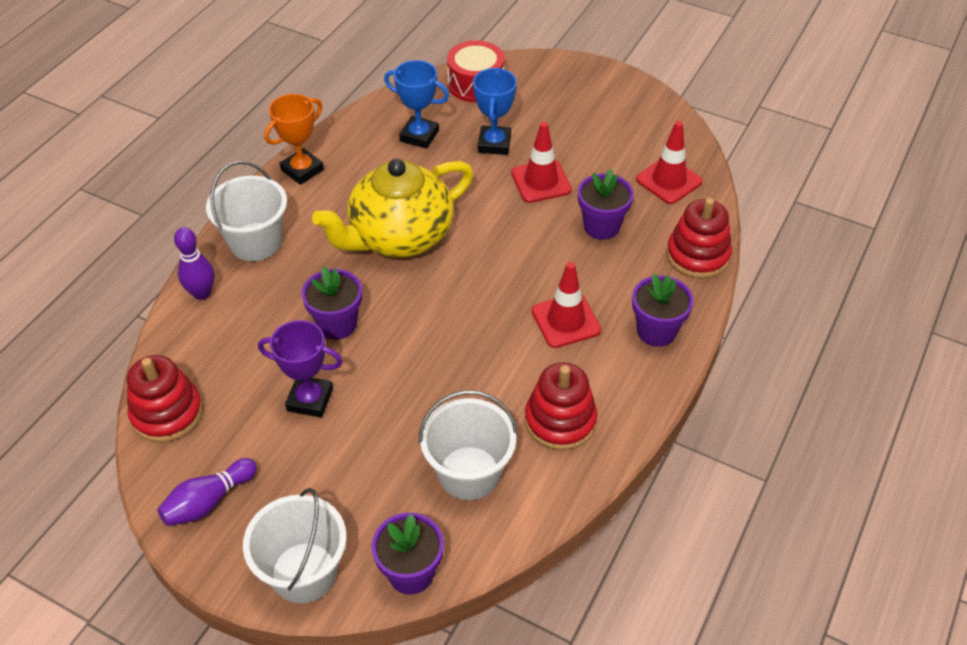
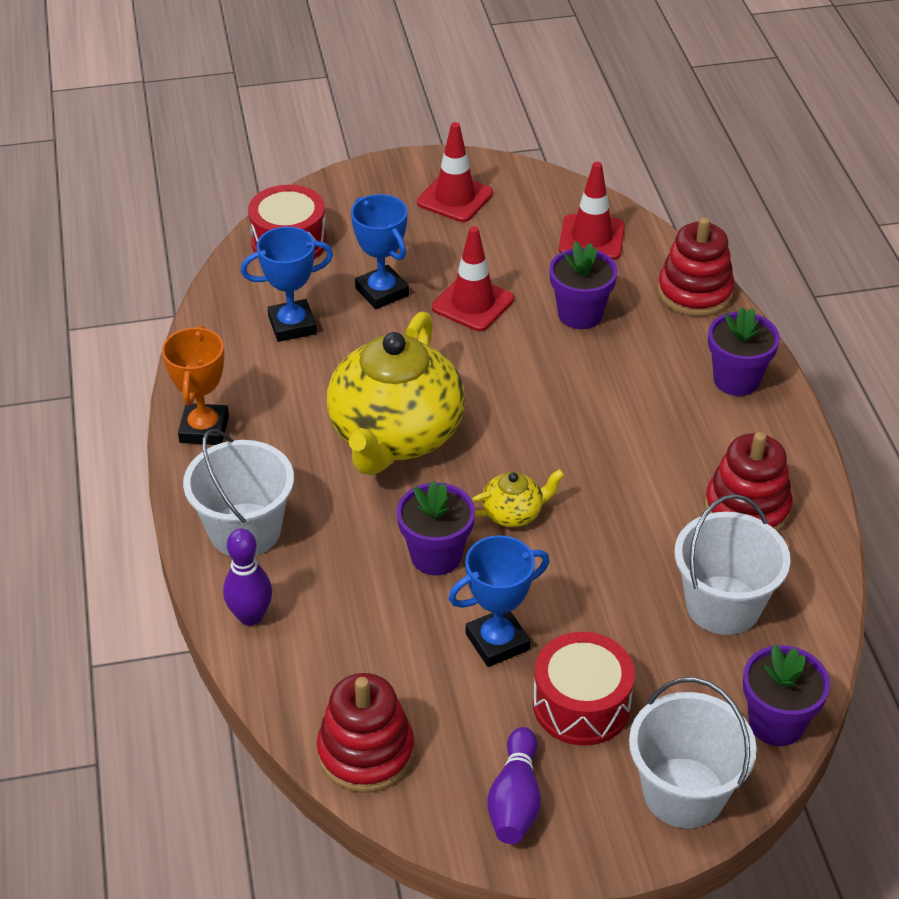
camera: 40 degrees left, 5 degrees down
purple trophy [258,320,343,418] -> blue trophy [449,535,550,667]
red traffic cone [532,262,601,348] -> red traffic cone moved to [417,122,493,222]
none -> yellow teapot [471,469,564,527]
none -> red drum [533,632,635,746]

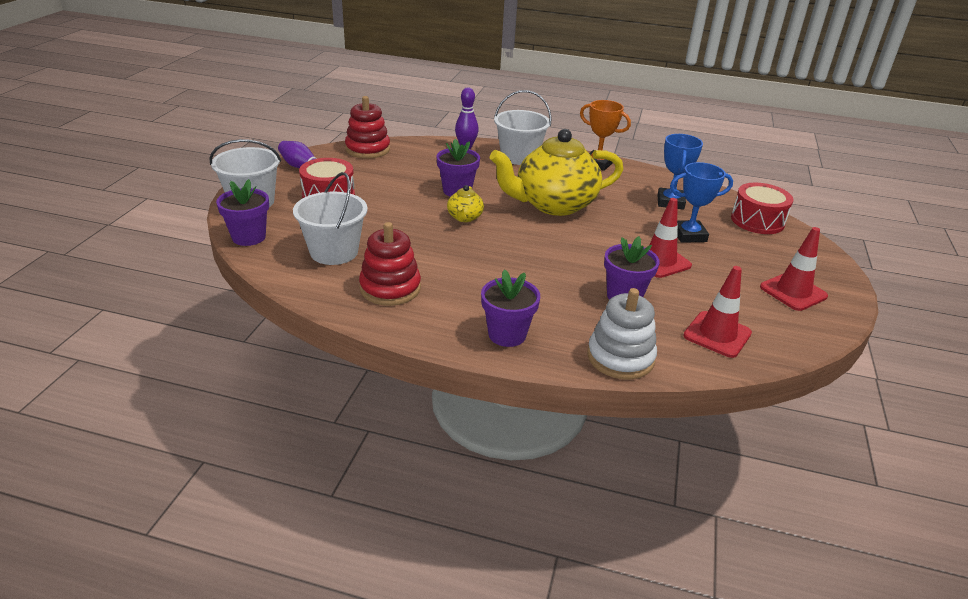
camera: 115 degrees right, 10 degrees down
yellow teapot [327,312,465,475] -> yellow teapot turned 60 degrees counterclockwise [490,129,623,216]
blue trophy [449,535,550,667] -> none
red stacking toy [658,217,735,317] -> white stacking toy [587,288,657,379]

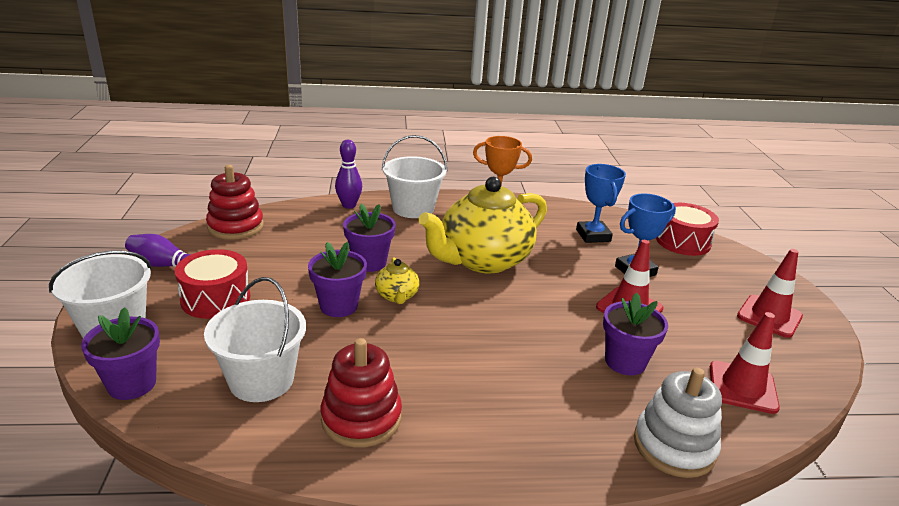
camera: 20 degrees left, 5 degrees down
purple flower pot [481,269,540,347] -> purple flower pot moved to [308,242,367,317]

